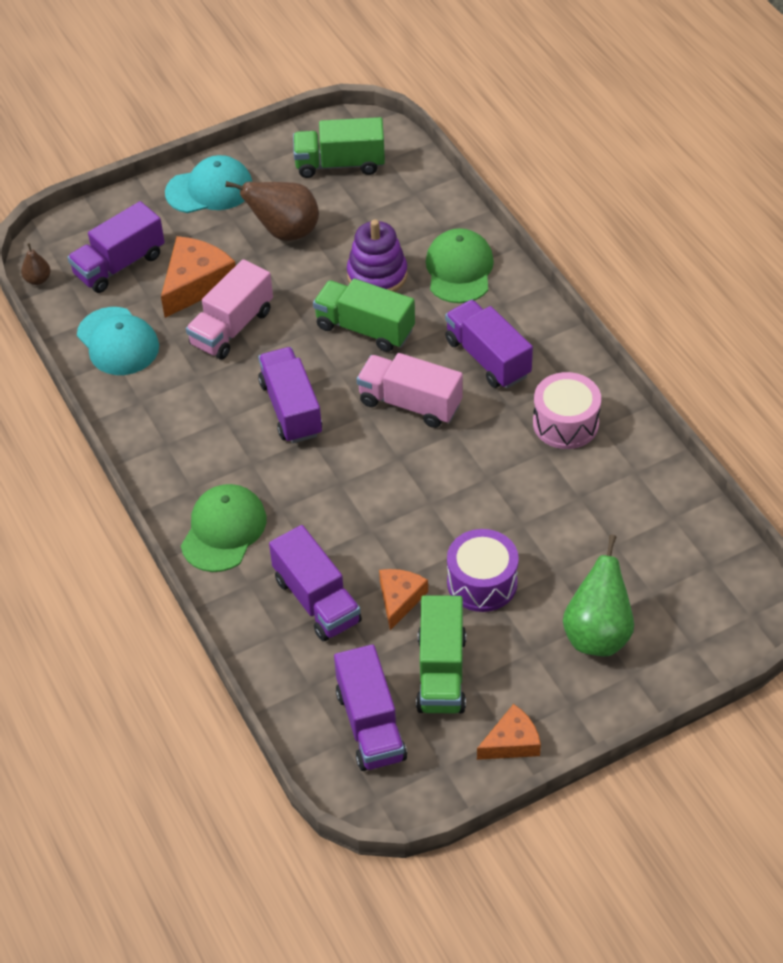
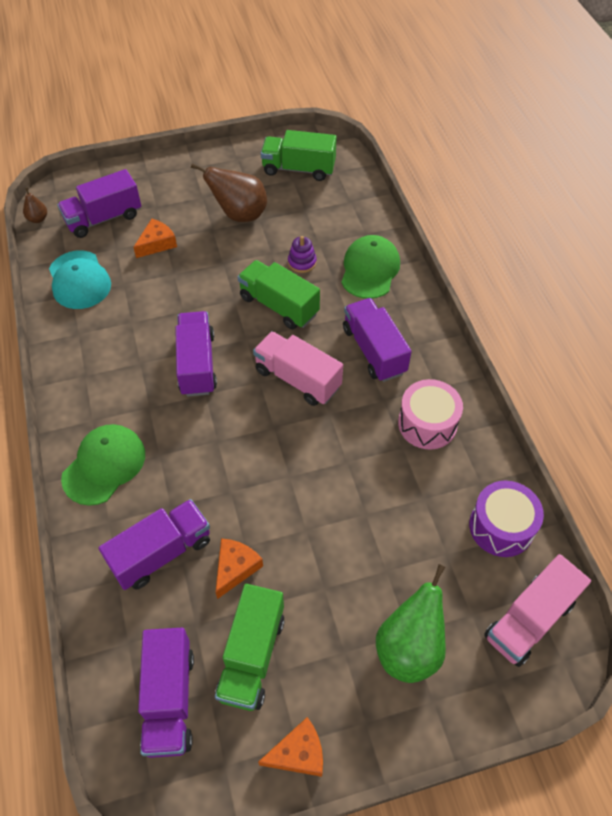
camera: 10 degrees right, 5 degrees up
orange cheese [161,236,236,318] -> orange cheese [133,218,177,258], size x0.62
turquoise cap [165,155,252,213] -> none
pink truck [186,259,273,360] -> pink truck moved to [484,554,591,667]
purple truck [269,525,362,641] -> purple truck turned 105 degrees counterclockwise [99,499,210,590]
purple stacking toy [347,220,408,292] -> purple stacking toy [288,236,317,273], size x0.57
purple drum [447,529,519,612] -> purple drum moved to [469,481,544,557]

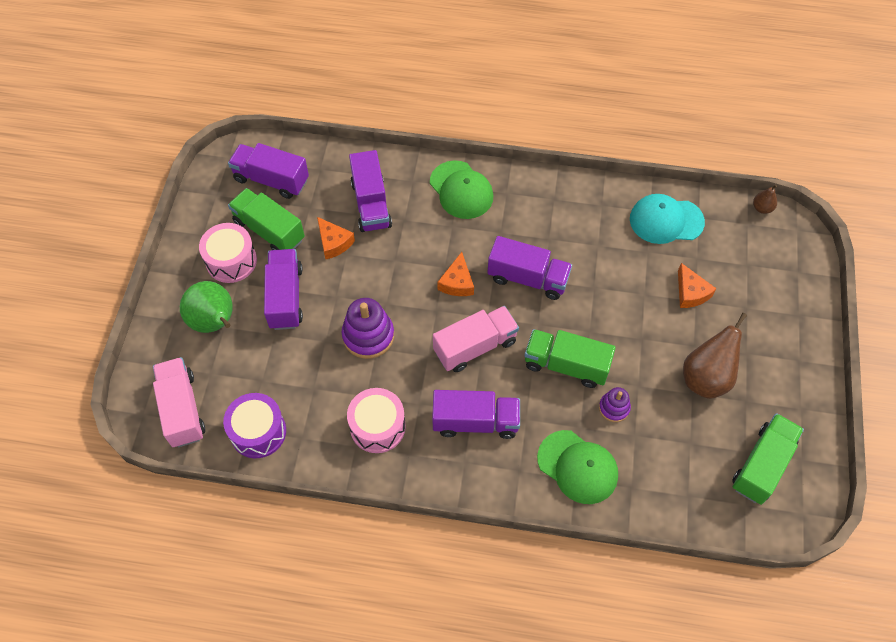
camera: 115 degrees right, 5 degrees up
purple truck [57,169,141,238] -> purple truck moved to [264,249,303,330]
green truck [238,260,320,329] -> green truck turned 135 degrees counterclockwise [525,329,616,388]
orange cheese [258,717,323,777] -> orange cheese moved to [437,252,474,296]
none -> pink drum [199,223,257,283]
none -> purple stacking toy [342,298,394,359]

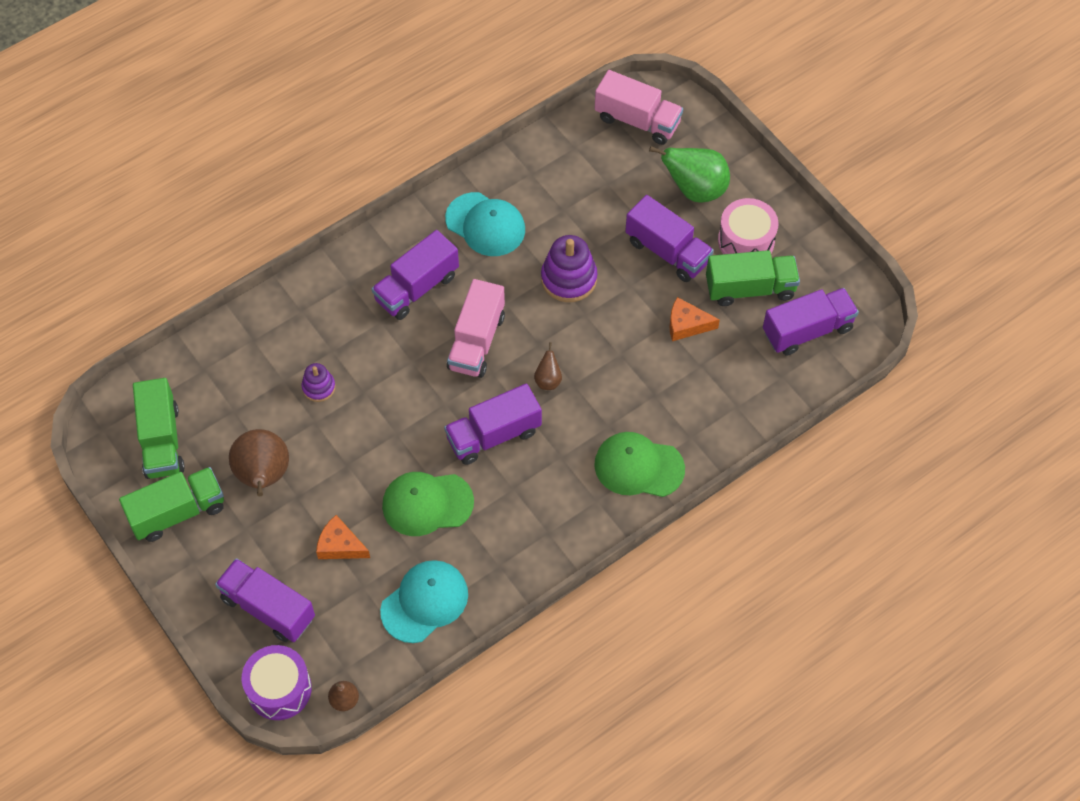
camera: 135 degrees right, 0 degrees up
purple drum [223,393,286,458] -> purple drum moved to [241,645,312,720]
pink drum [347,388,406,453] -> turquoise cap [445,192,525,256]
purple truck [349,150,392,232] -> purple truck moved to [215,558,315,642]
orange cheese [437,252,474,296] -> brown pear [534,342,562,390]
green truck [525,329,616,388] -> green truck moved to [119,467,224,542]
green cap [537,430,618,504] -> green cap moved to [382,472,474,536]

